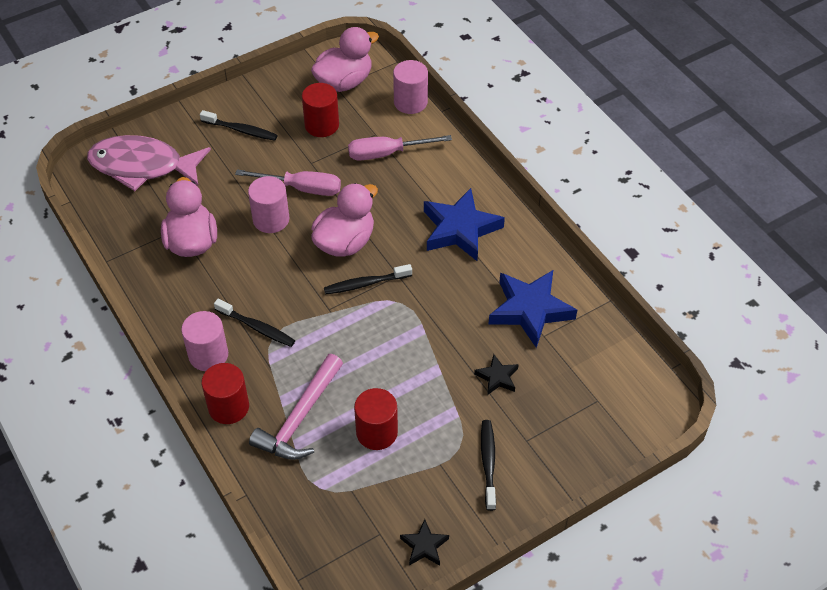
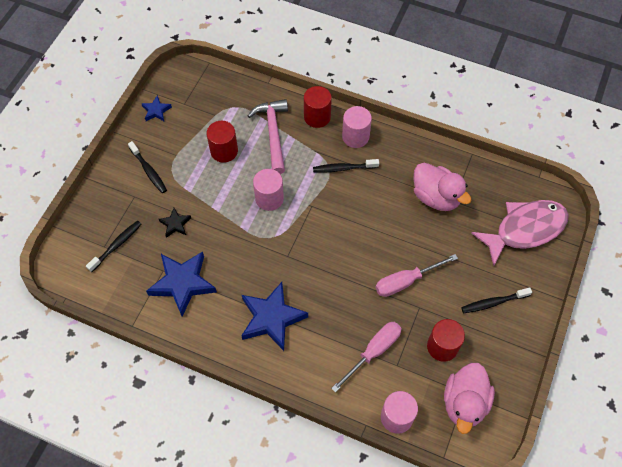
camera: 145 degrees right, 10 degrees up
pink cylinder [248,176,289,233] -> pink cylinder moved to [253,169,284,211]
pink duck [311,183,378,257] -> none
black toothbrush [324,264,412,295] -> black toothbrush moved to [86,220,142,272]
black star [400,519,449,566] -> blue star [142,95,172,121]

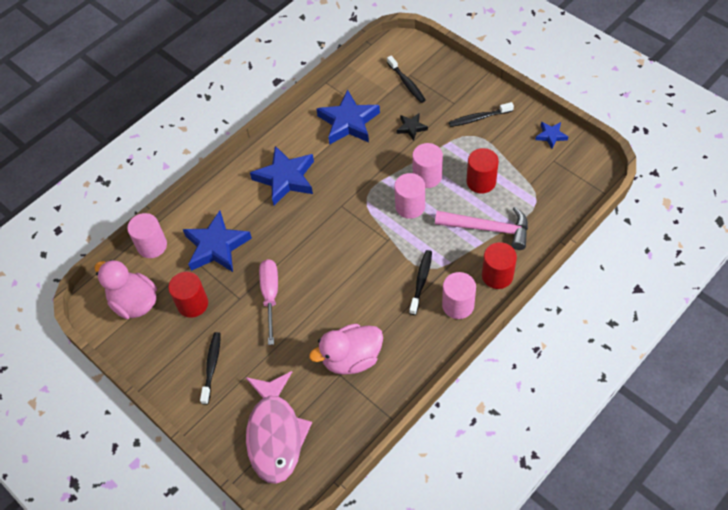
camera: 115 degrees right, 5 degrees down
pink screwdriver [331,322,401,392] -> blue star [183,211,252,272]
none -> pink cylinder [412,143,443,188]

